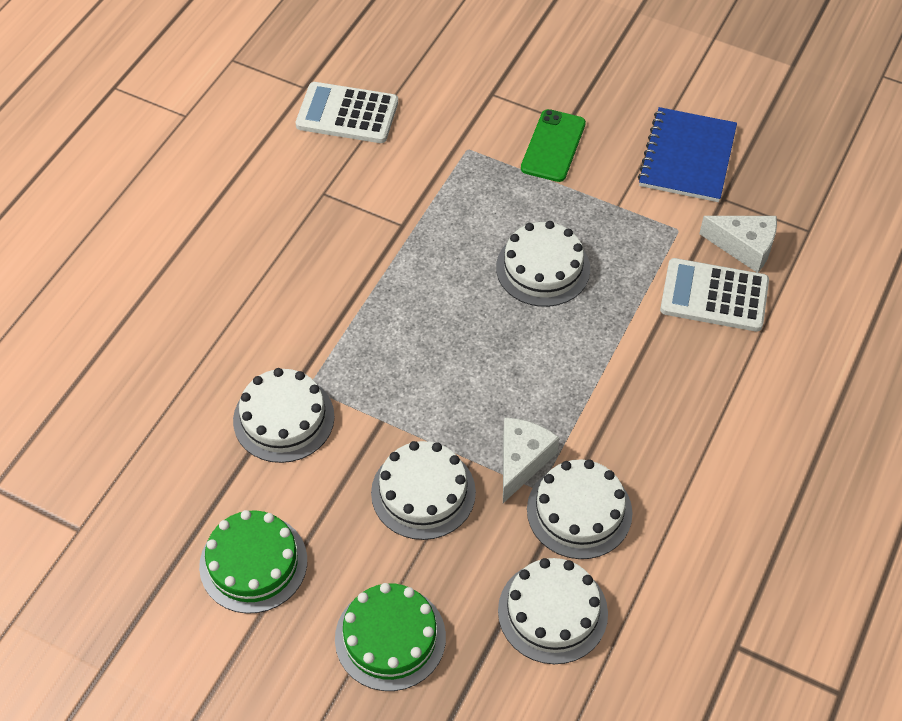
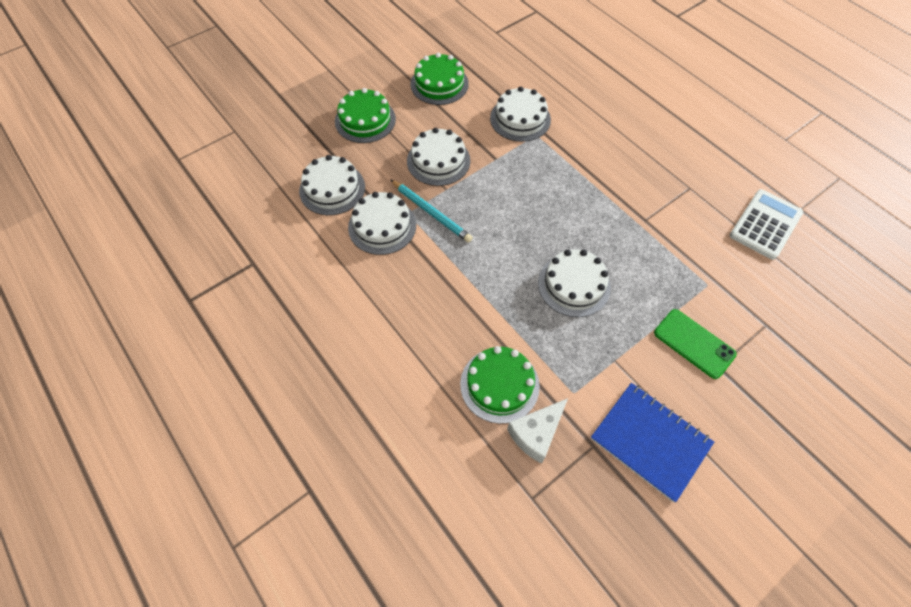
camera: 115 degrees right, 5 degrees up
white cheese [503,418,559,503] -> turquoise pencil [391,180,473,243]
white calculator [660,258,769,332] -> green cake [460,346,540,424]

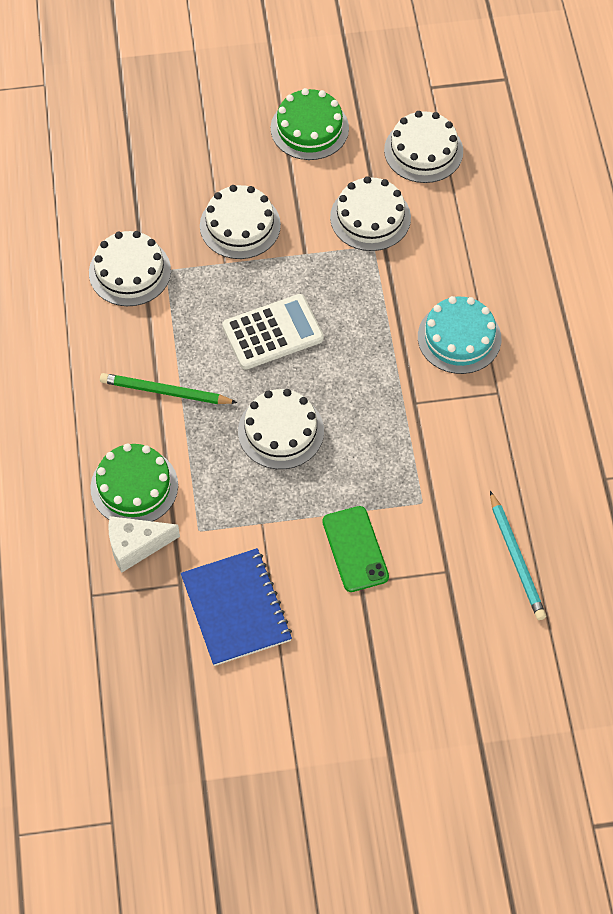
camera: 30 degrees right, 0 degrees up
white cake [299,155,365,215] -> white cake moved to [384,111,463,183]
green cake [335,88,396,143] -> none
turquoise pencil [391,180,473,243] -> turquoise pencil moved to [490,491,546,620]
white calculator [730,189,803,260] -> white calculator moved to [222,294,324,370]
none -> green pencil [100,373,238,404]
none -> turquoise cake [418,296,501,374]

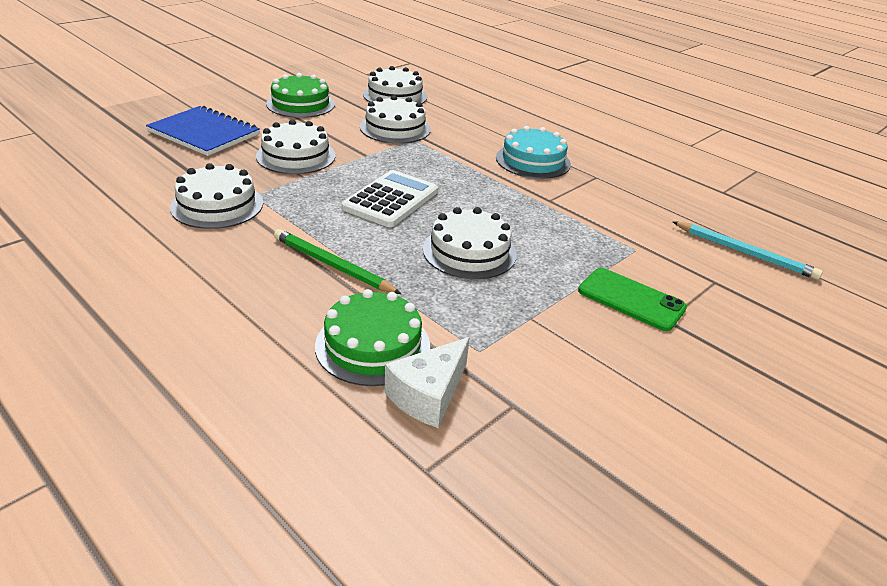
camera: 40 degrees left, 25 degrees down
green pencil [100,373,238,404] -> green pencil turned 60 degrees clockwise [274,229,401,294]
blue notebook [181,548,292,666] -> blue notebook moved to [146,105,260,156]

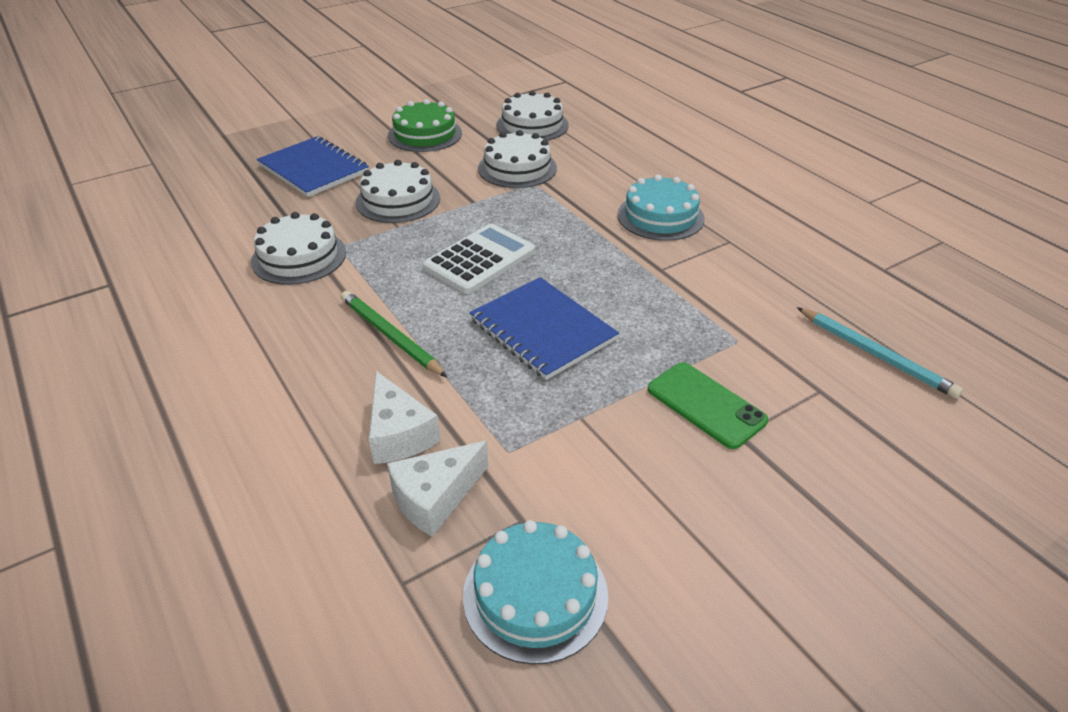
camera: 15 degrees right, 5 degrees up
green cake [315,289,430,386] -> white cheese [369,371,440,464]
white cake [423,207,517,279] -> blue notebook [469,277,619,380]
none -> turquoise cake [463,520,608,665]

